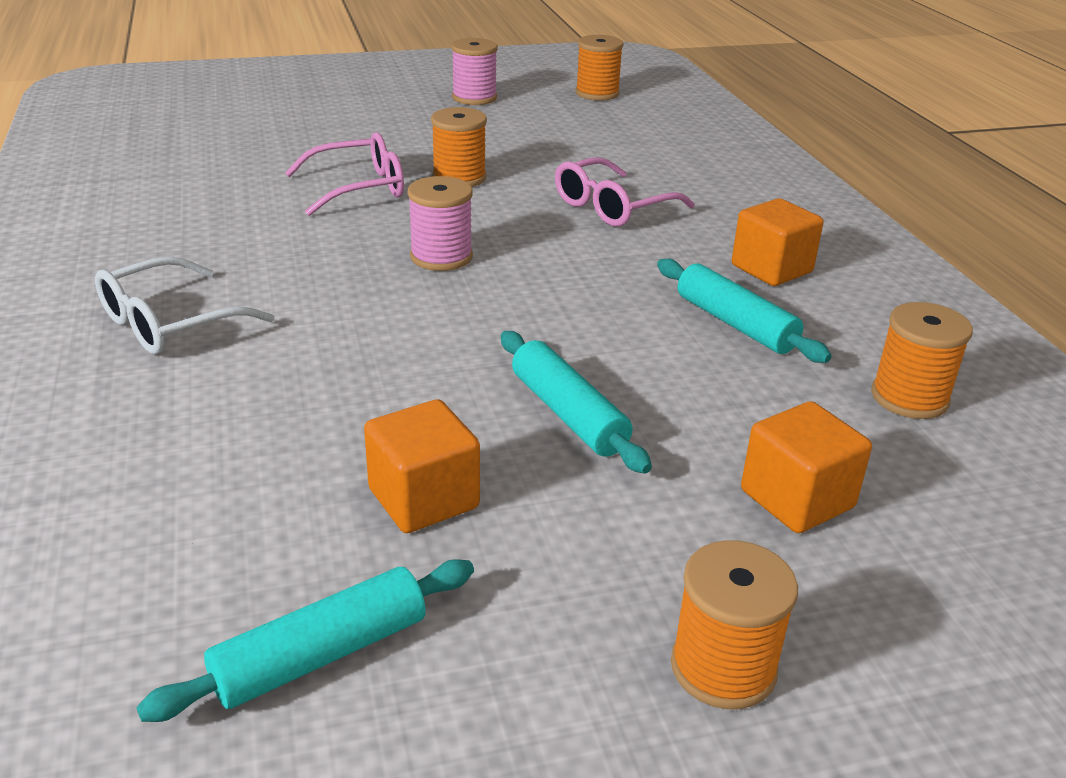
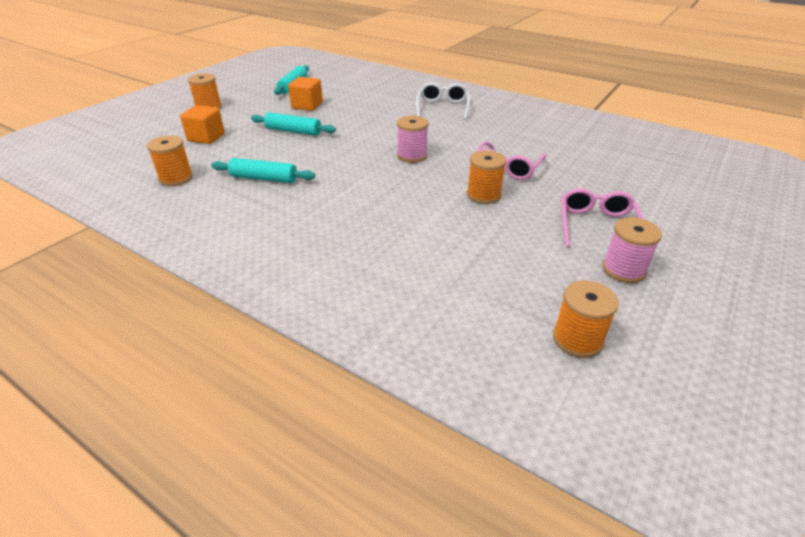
camera: 140 degrees right, 5 degrees up
pink glasses [555,157,695,227] -> pink glasses moved to [561,188,644,247]
orange cube [732,198,823,286] -> none

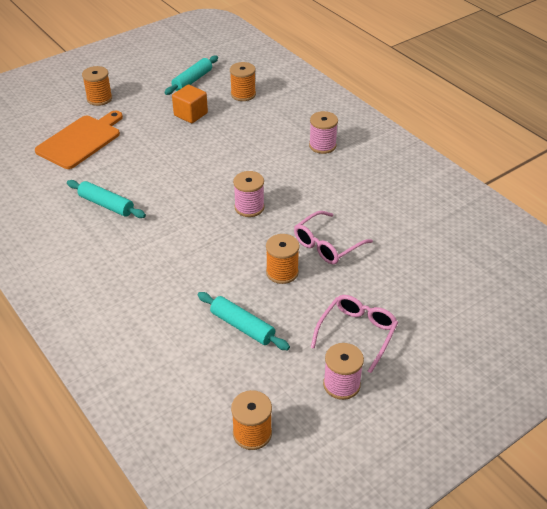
camera: 20 degrees right, 5 degrees up
orange spool [147,136,193,186] -> orange spool moved to [230,62,256,101]
orange cube [180,105,225,144] -> orange cutting board [35,111,123,169]
turquoise rolling pin [251,112,336,136] -> turquoise rolling pin moved to [198,292,290,350]
white glasses [416,82,470,120] -> pink spool [309,111,338,154]

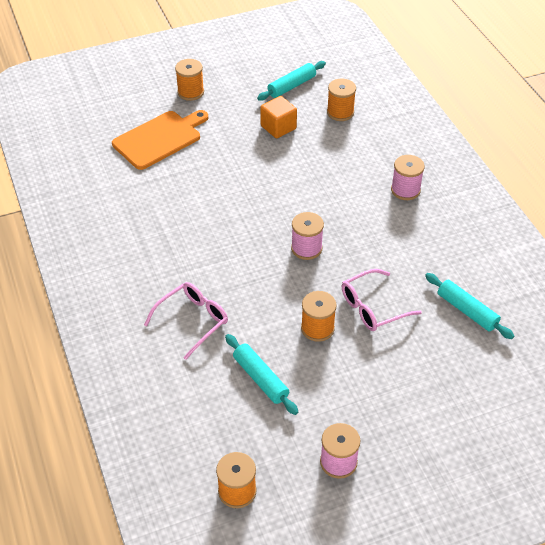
camera: 15 degrees right, 5 degrees up
turquoise rolling pin [67,180,146,218] -> turquoise rolling pin moved to [425,273,514,339]
pink glasses [311,295,398,373] -> pink glasses moved to [144,282,228,360]

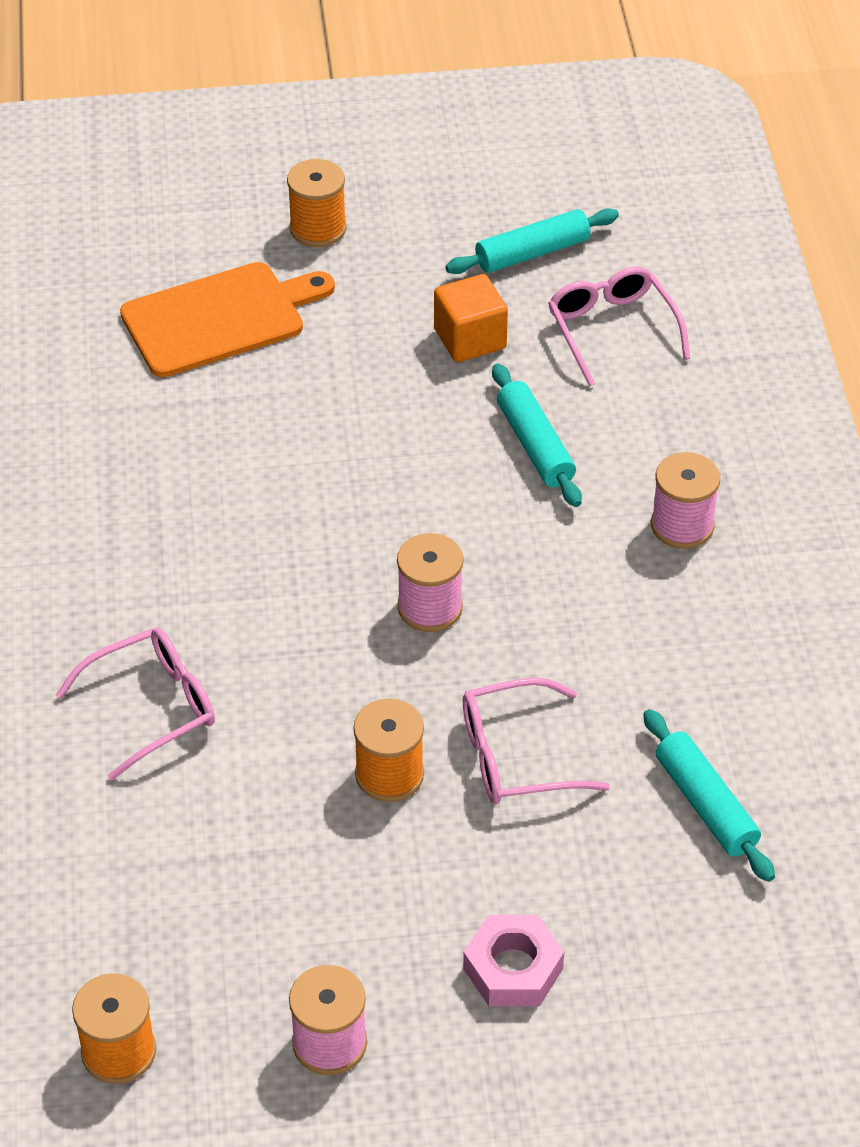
camera: 15 degrees right, 0 degrees up
turquoise rolling pin [225,334,298,415] -> turquoise rolling pin moved to [492,363,582,507]
orange spool [327,79,356,121] -> pink glasses [548,267,690,387]
none -> pink nut [463,915,564,1007]

